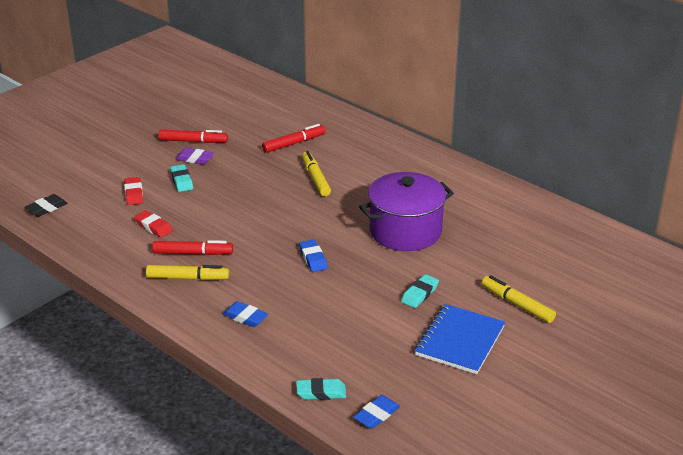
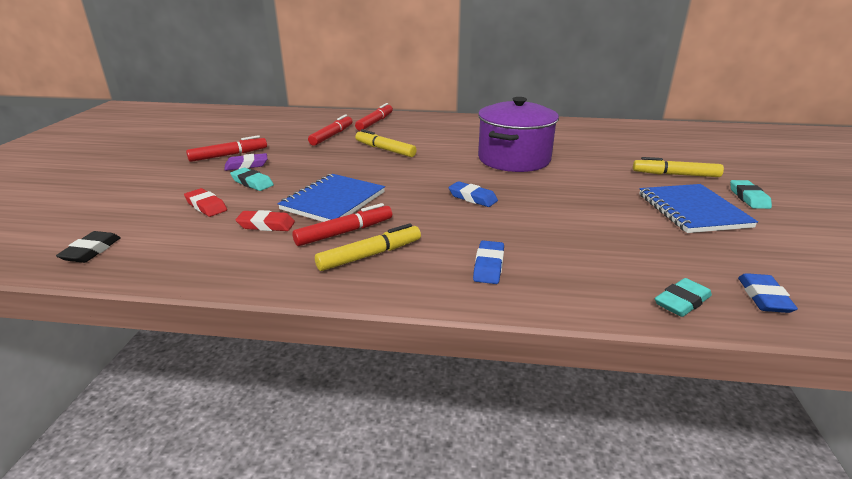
camera: 35 degrees left, 5 degrees down
blue eraser [223,301,268,327] -> blue eraser turned 75 degrees counterclockwise [473,240,504,284]
turquoise eraser [401,274,439,308] -> turquoise eraser moved to [730,180,772,209]
none -> blue notebook [278,174,385,222]
none -> red marker [355,103,393,131]

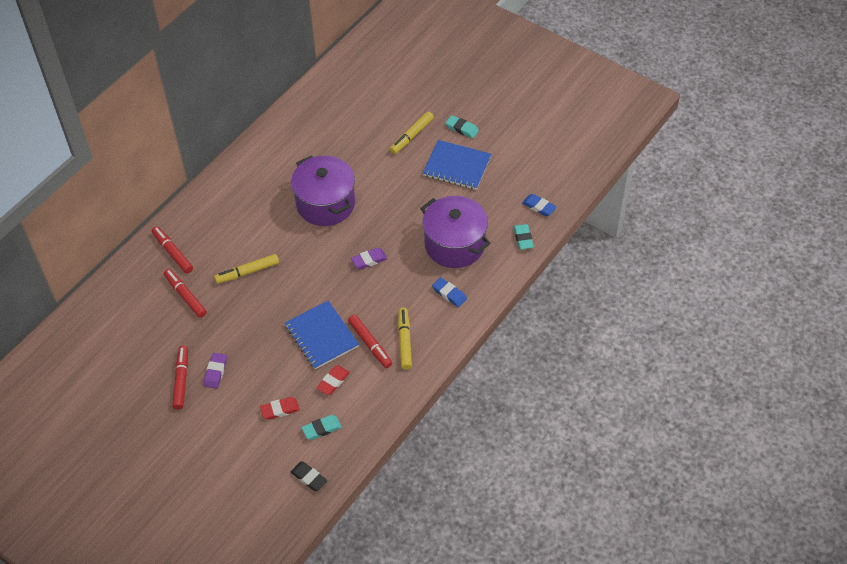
camera: 60 degrees left, 25 degrees up
turquoise eraser [230,168,274,191] -> turquoise eraser moved to [302,415,342,440]
red marker [292,203,392,246] -> red marker turned 150 degrees clockwise [348,315,392,368]
blue eraser [449,181,498,207] -> purple eraser [351,248,387,269]
none -> purple pot [420,196,491,268]

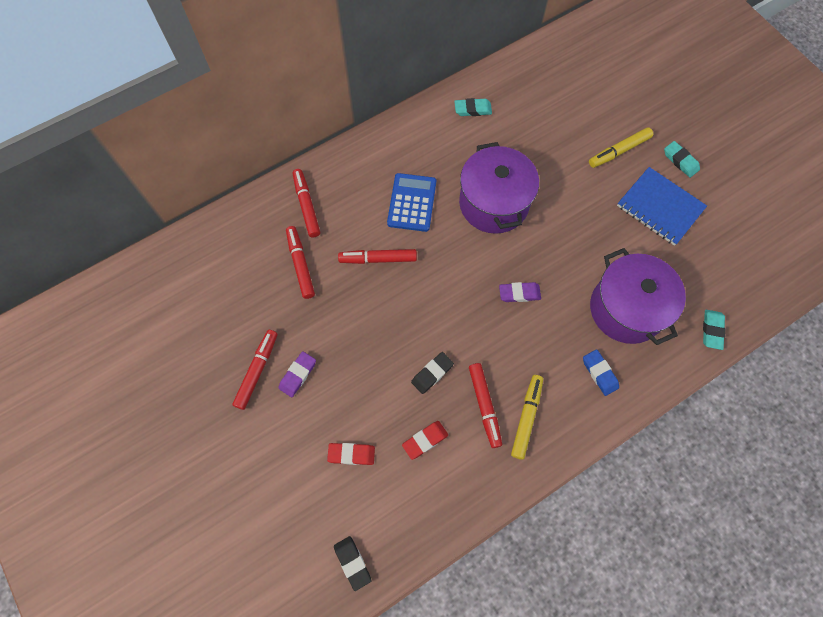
camera: 20 degrees right, 15 degrees up
yellow marker [214,254,279,284] -> red marker [338,249,417,264]
blue notebook [285,301,359,369] -> black eraser [411,352,454,394]
turquoise eraser [302,415,342,440] -> turquoise eraser moved to [454,98,492,116]
blue eraser [522,194,557,216] -> none
none -> blue calculator [387,173,436,232]

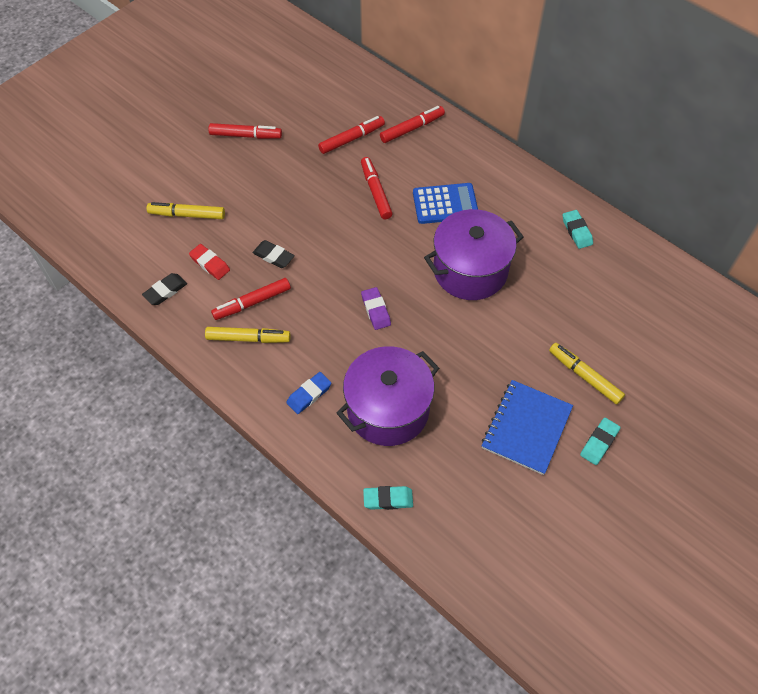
camera: 75 degrees right, 10 degrees down
purple eraser [278,351,316,397] -> none
red eraser [327,443,375,465] -> yellow marker [146,202,225,219]
black eraser [334,536,371,591] -> black eraser moved to [142,273,187,305]

